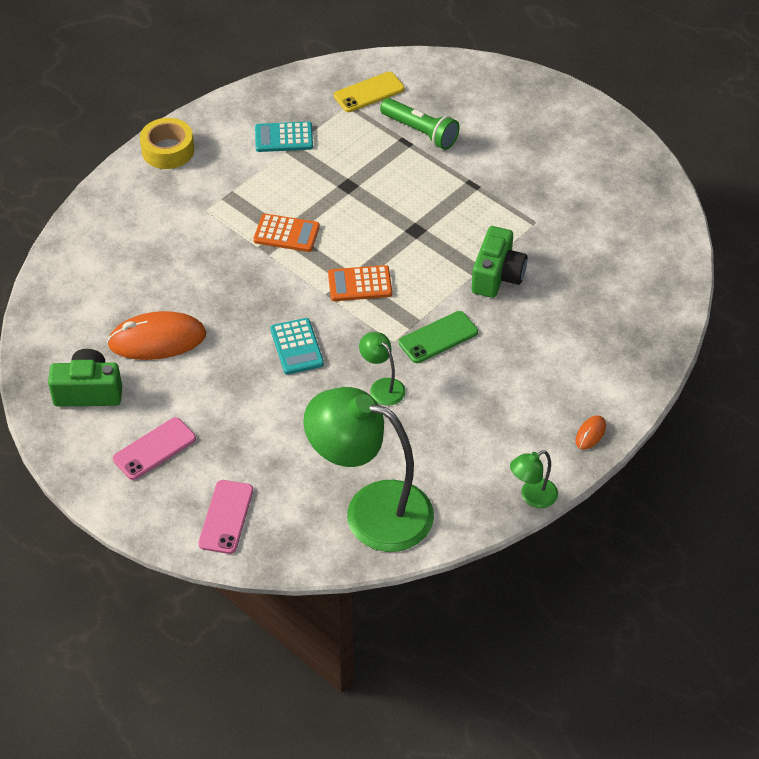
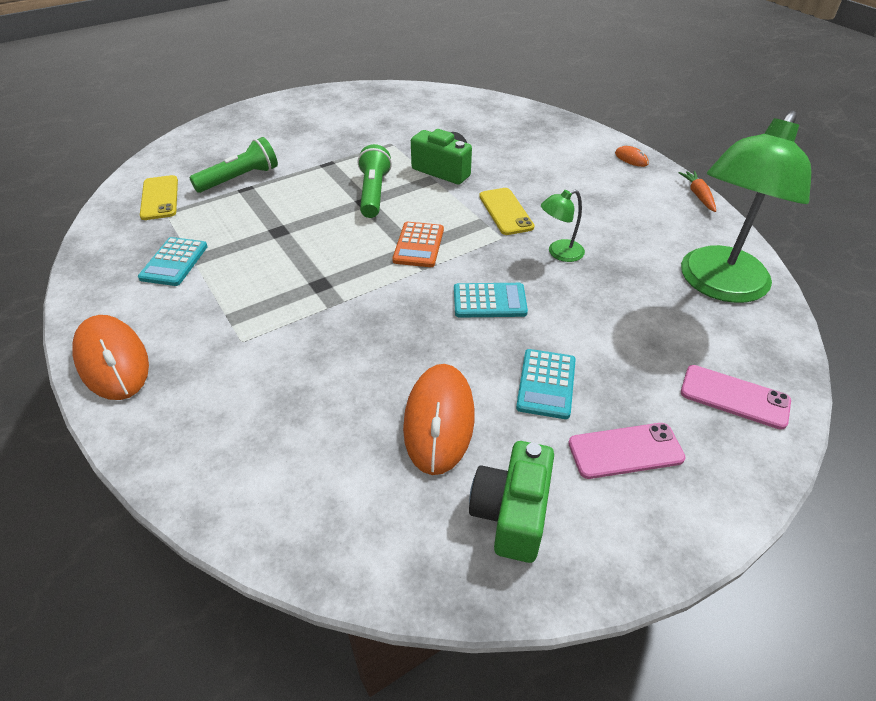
camera: 75 degrees left, 5 degrees down
pink phone [113,417,196,480] -> pink phone turned 75 degrees counterclockwise [568,423,686,479]
yellow tape [140,118,194,169] -> orange mouse [72,315,149,400]
orange calculator [254,214,320,252] -> none
green phone [399,311,478,363] -> yellow phone [479,188,535,235]
green lamp [510,450,558,508] -> orange carrot [678,171,716,212]
none -> green flashlight [358,144,392,218]
none -> turquoise calculator [516,349,576,419]

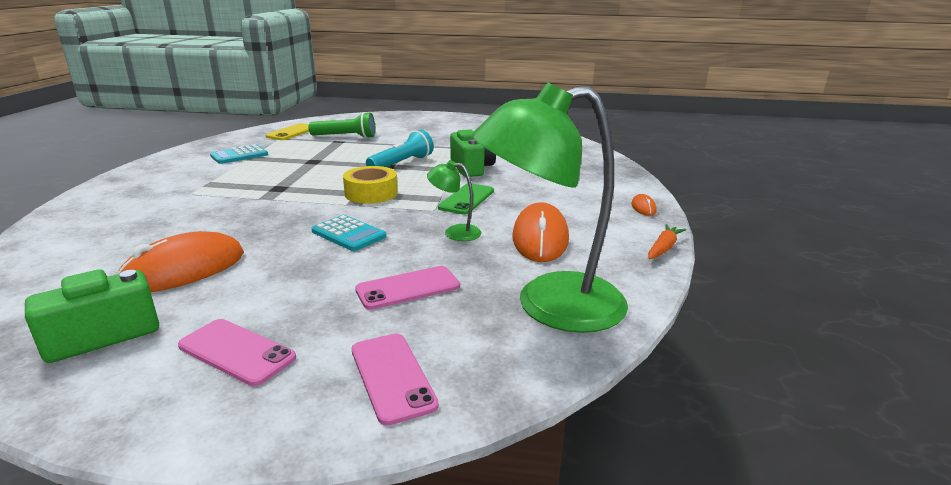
camera: 40 degrees right, 20 degrees down
orange mouse [72,315,149,400] -> orange mouse moved to [512,202,569,262]
green flashlight [358,144,392,218] -> turquoise flashlight [366,130,434,167]
orange calculator [392,222,444,267] -> yellow tape [343,166,398,204]
yellow phone [479,188,535,235] -> green phone [438,183,494,215]
turquoise calculator [516,349,576,419] -> none
none -> pink phone [355,266,460,310]

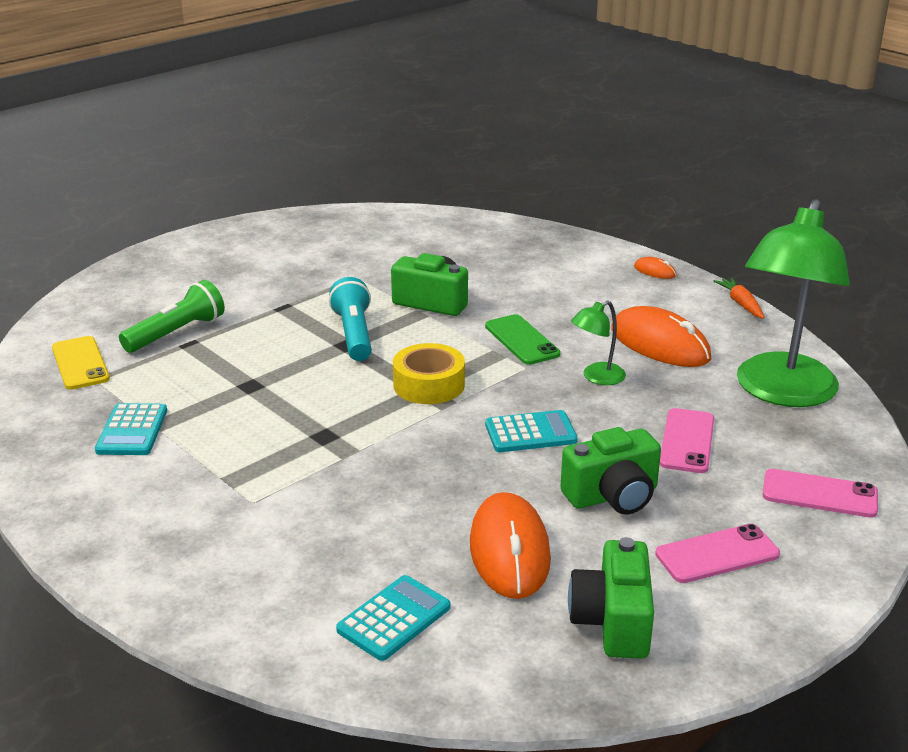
camera: 50 degrees left, 5 degrees up
none -> turquoise calculator [336,575,451,661]
none -> green camera [560,427,661,515]

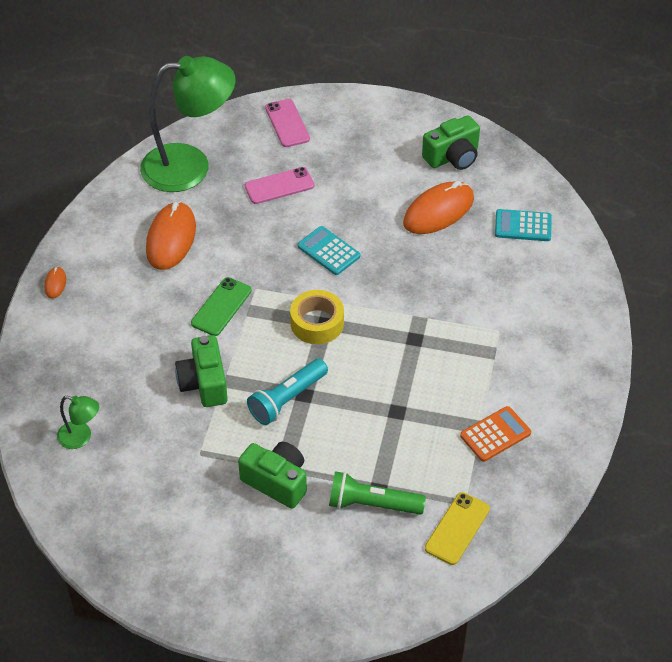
camera: 125 degrees left, 20 degrees up
turquoise calculator [95,403,167,455] -> orange calculator [460,406,531,462]
green camera [560,427,661,515] -> green camera moved to [238,442,307,509]
green lamp [571,300,626,385] -> green lamp moved to [57,396,99,449]
pink phone [655,524,780,583] -> none
orange carrot [713,278,765,319] -> none

